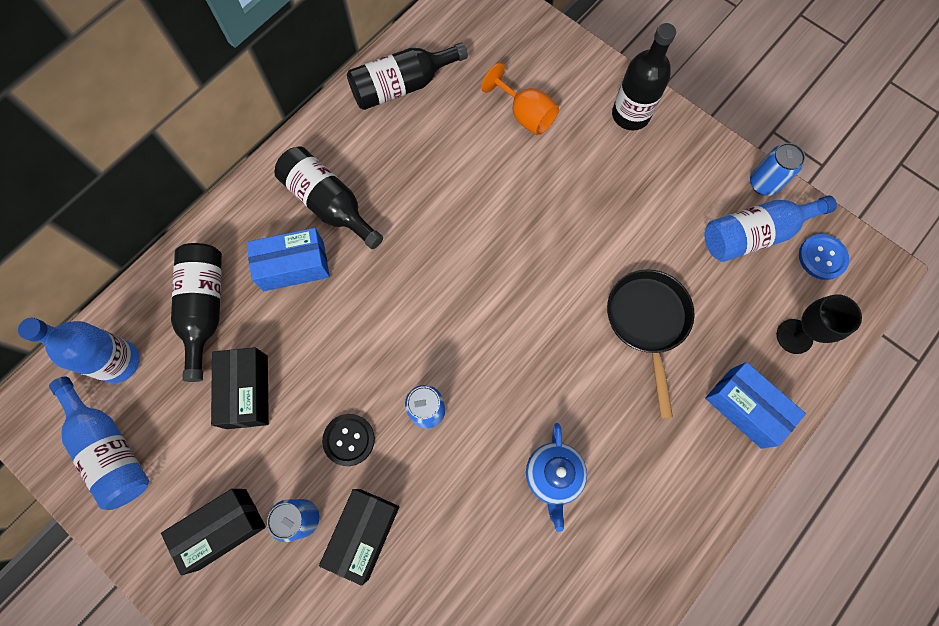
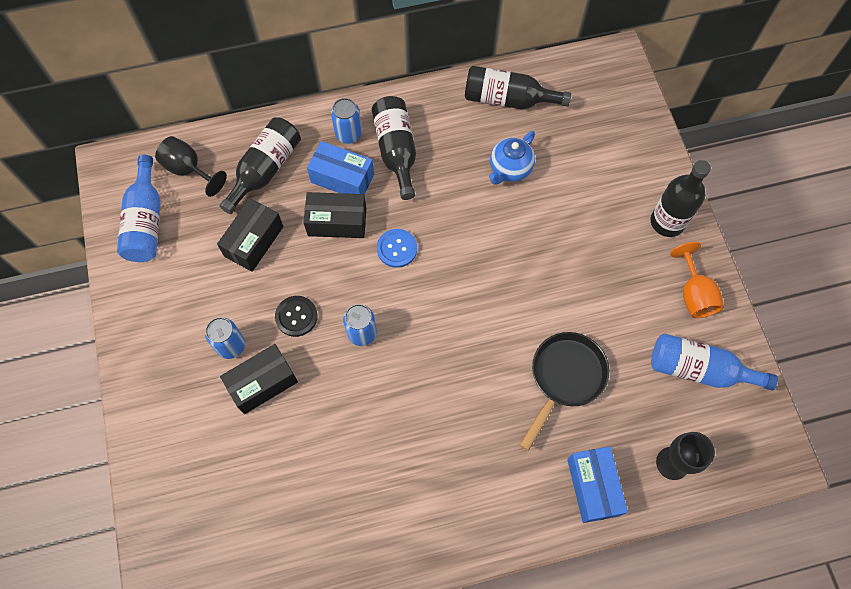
camera: 35 degrees right, 5 degrees down
blue bottle [18,318,140,383] -> black goblet [155,136,227,197]
black box [161,489,266,575] -> black box moved to [303,192,367,238]
orange goblet [481,63,559,135] -> orange goblet moved to [670,242,724,318]
blue teapot [526,423,587,532] -> blue teapot moved to [489,131,535,185]
blue can [750,143,805,196] -> blue can moved to [331,98,362,144]
blue button [799,234,849,280] -> blue button moved to [377,229,417,268]

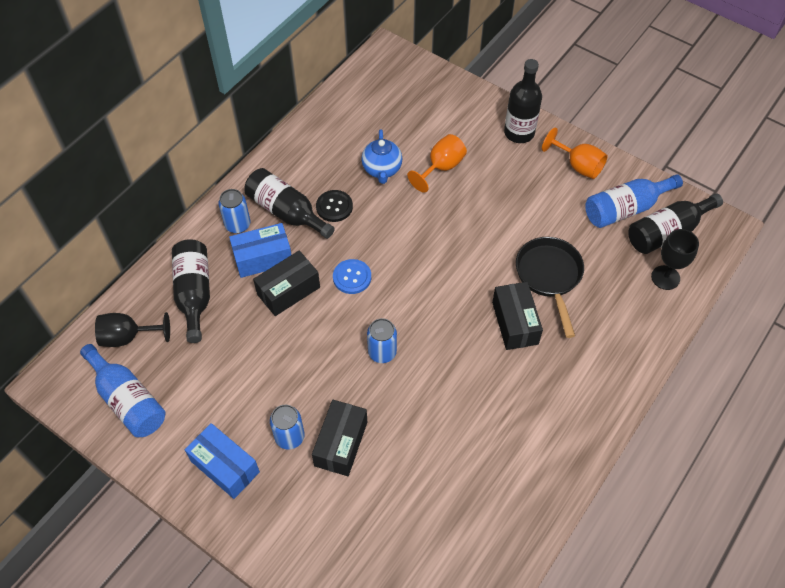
camera: 40 degrees left, 10 degrees down
black box [217,198,283,272] -> black box moved to [492,282,543,350]
black button [275,296,318,337] -> black button moved to [316,190,353,222]
black bottle [465,66,571,109] -> black bottle moved to [628,193,723,254]
blue box [567,446,628,523] -> blue box moved to [185,423,260,499]
none -> orange goblet [407,134,467,193]

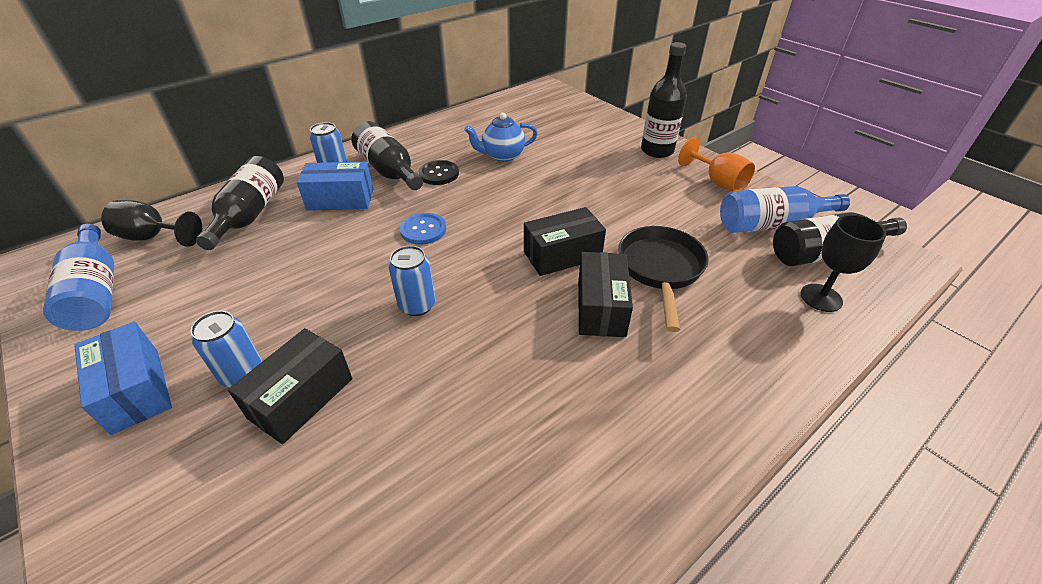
camera: 15 degrees right, 15 degrees down
black box [253,250,320,316] -> black box moved to [524,207,606,276]
blue teapot [361,129,402,184] -> blue teapot turned 60 degrees clockwise [464,112,538,162]
orange goblet [407,134,467,193] -> none

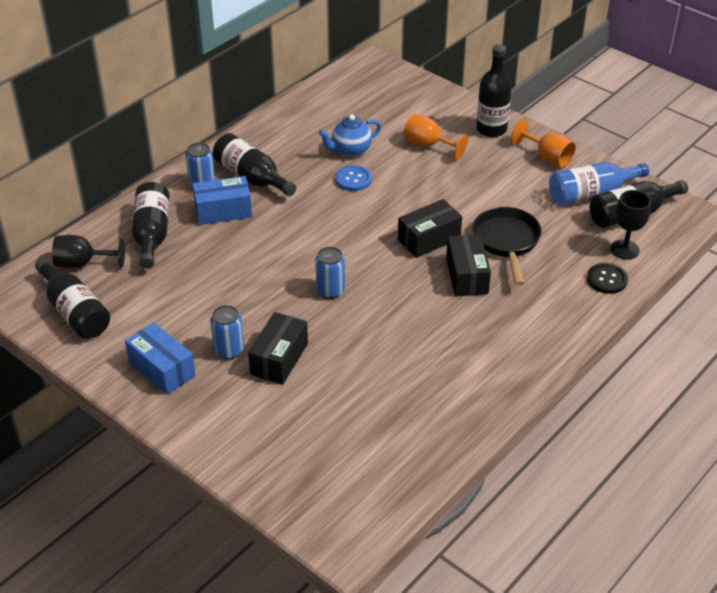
camera: 10 degrees left, 0 degrees up
blue bottle [43,224,114,331] -> black bottle [35,258,110,339]
blue button [400,213,446,245] -> blue button moved to [335,165,372,191]
black button [418,160,459,185] -> black button moved to [587,263,628,294]
none -> orange goblet [403,114,468,160]

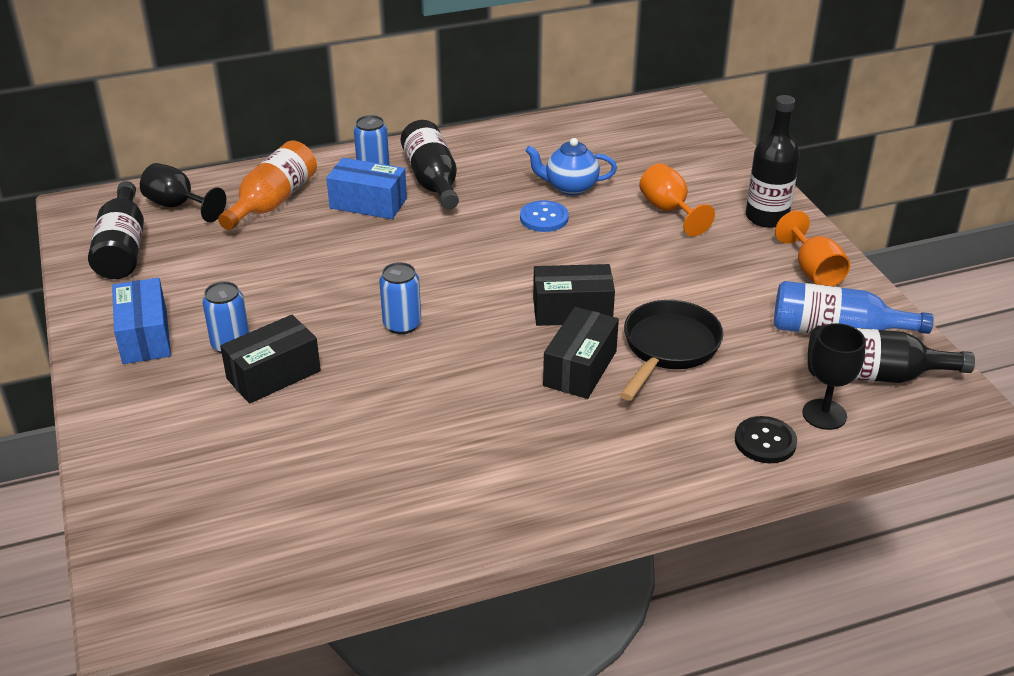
camera: 30 degrees right, 5 degrees down
black bottle [132,182,169,269] -> orange bottle [218,141,317,230]

